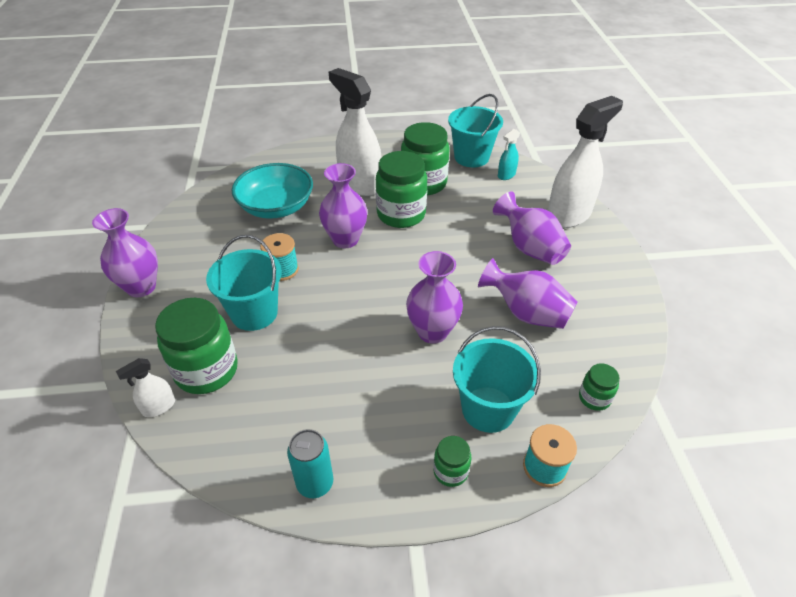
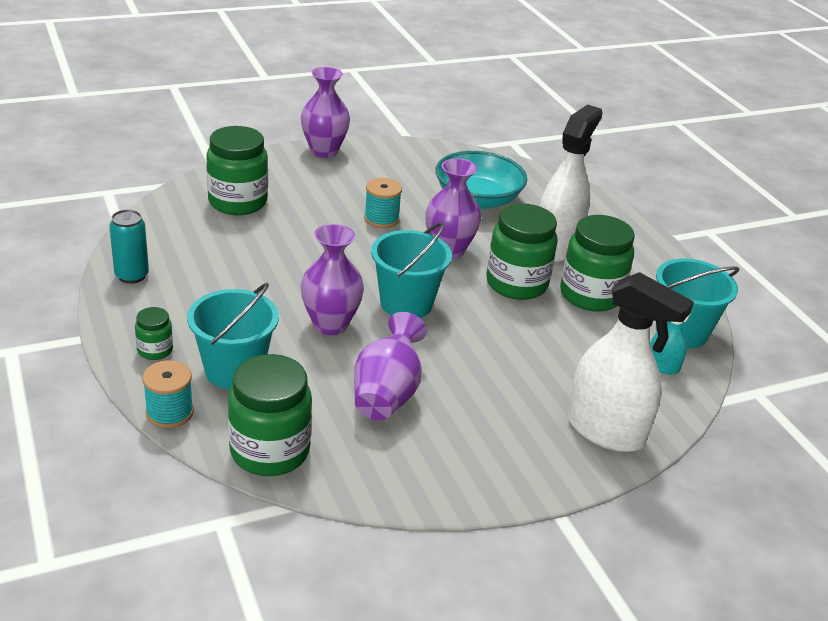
camera: 70 degrees right, 10 degrees down
white spray bottle [116,358,175,417] -> none
turquoise bucket [206,235,282,331] -> turquoise bucket moved to [371,223,452,318]
purple vase [493,192,571,265] -> none
green jar [579,363,620,411] -> green jar [228,354,312,476], size x2.05

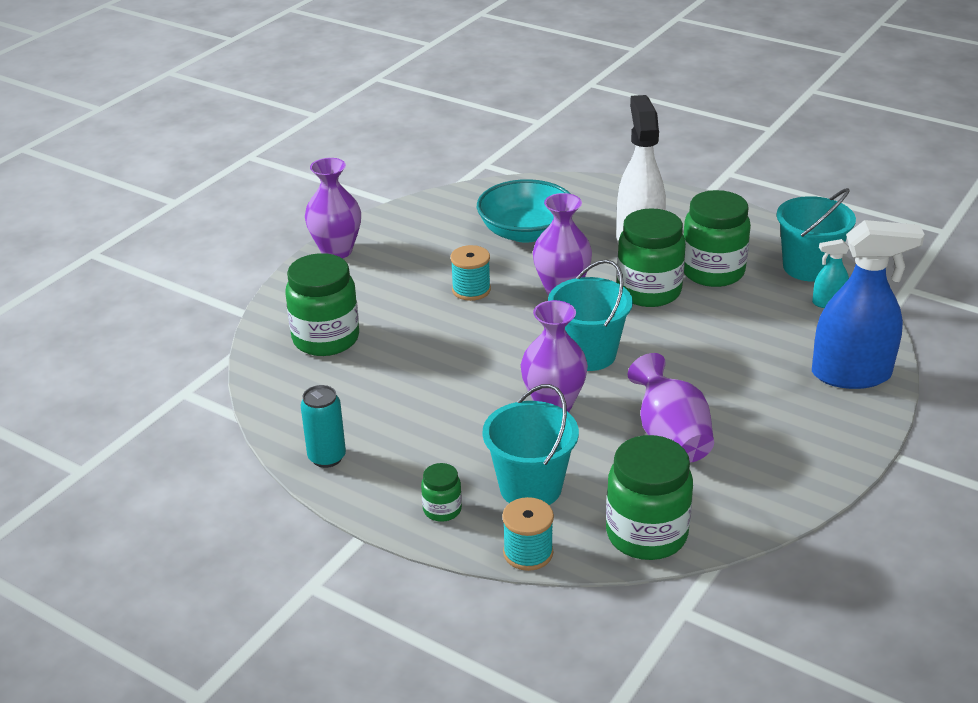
camera: 30 degrees left, 0 degrees up
white spray bottle [568,272,694,452] -> blue spray bottle [812,220,925,389]

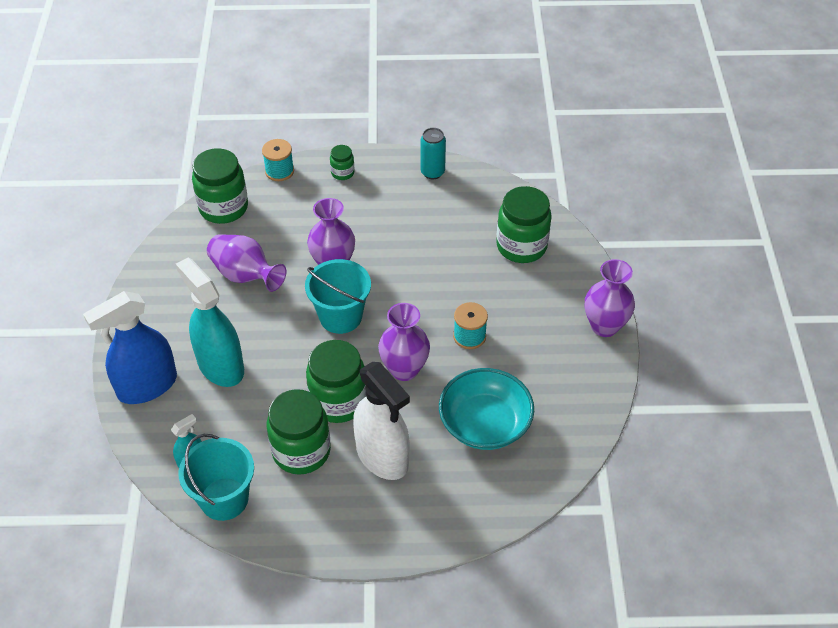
camera: 145 degrees right, 15 degrees up
turquoise bucket [482,384,579,505] -> none
none -> turquoise spray bottle [176,257,244,387]

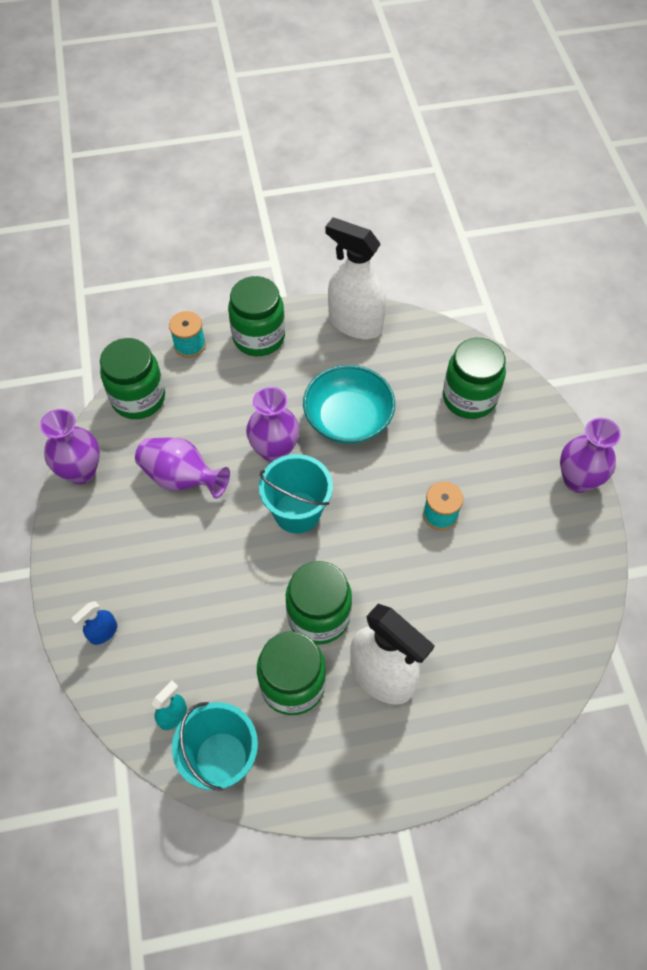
camera: 10 degrees left, 10 degrees up
blue spray bottle [83,291,177,404] -> blue spray bottle [71,601,117,645], size x0.45
turquoise spray bottle [176,257,244,387] -> none
green jar [330,145,354,180] -> green jar [228,276,285,356], size x2.05
purple vase [378,303,430,381] -> purple vase moved to [40,409,100,484]
turquoise can [420,128,446,179] -> white spray bottle [326,217,386,339]
turquoise bowl [439,368,534,450] -> turquoise bowl moved to [303,365,395,444]

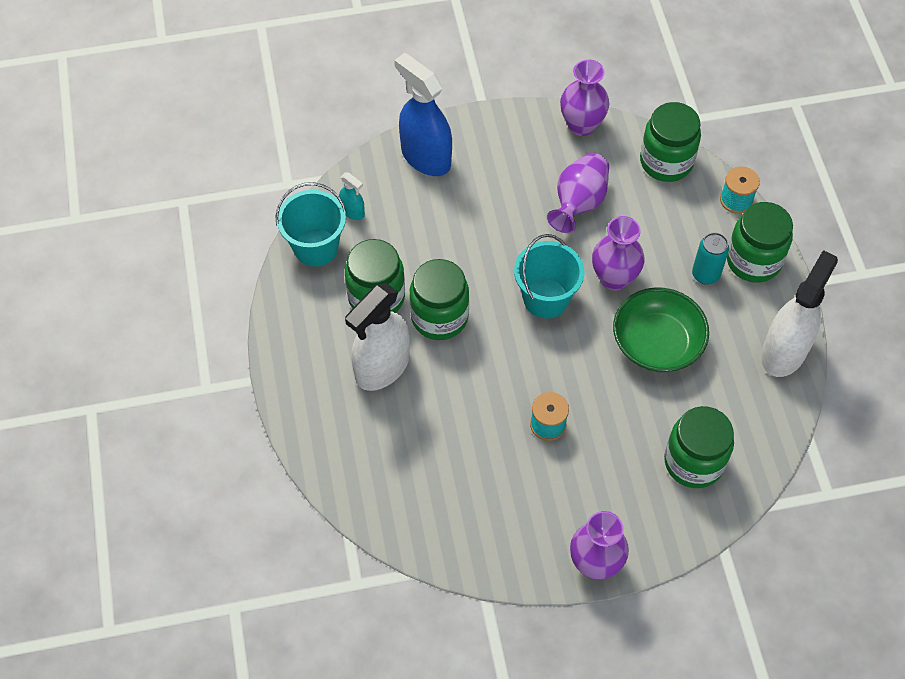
camera: 90 degrees right, 0 degrees up
blue spray bottle [71,601,117,645] -> blue spray bottle [394,53,452,176], size x2.22
turquoise bowl [303,365,395,444] -> green bowl [613,287,709,372]
none -> turquoise can [692,233,729,285]

